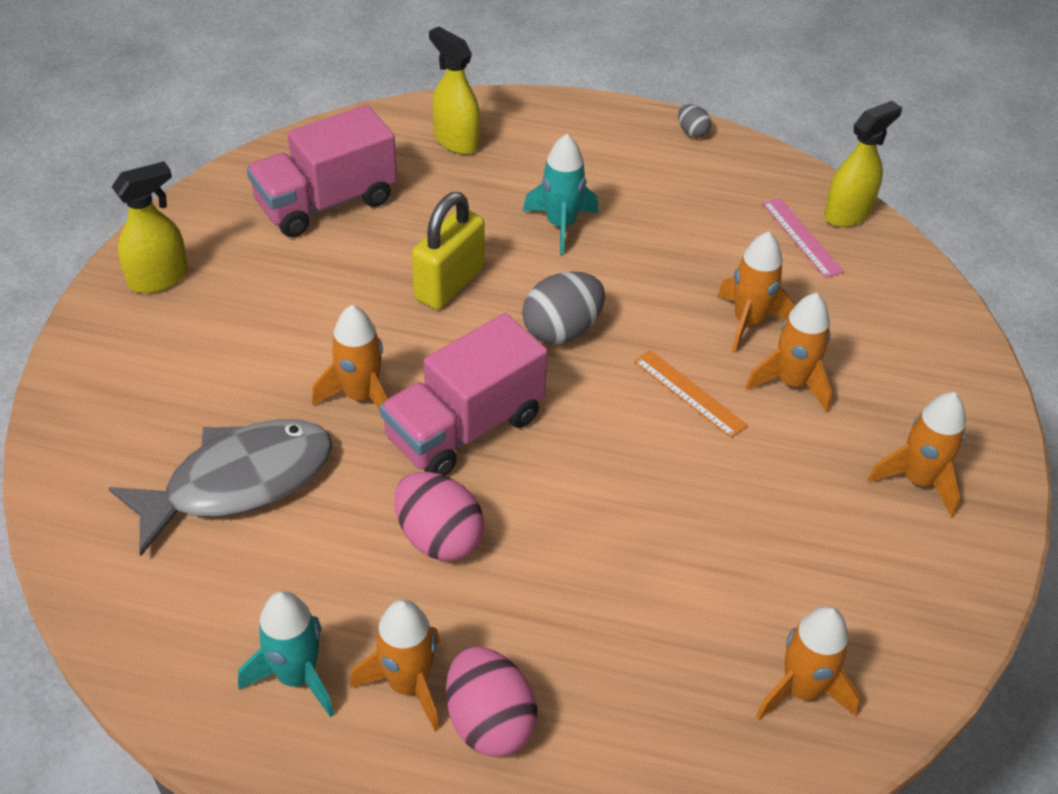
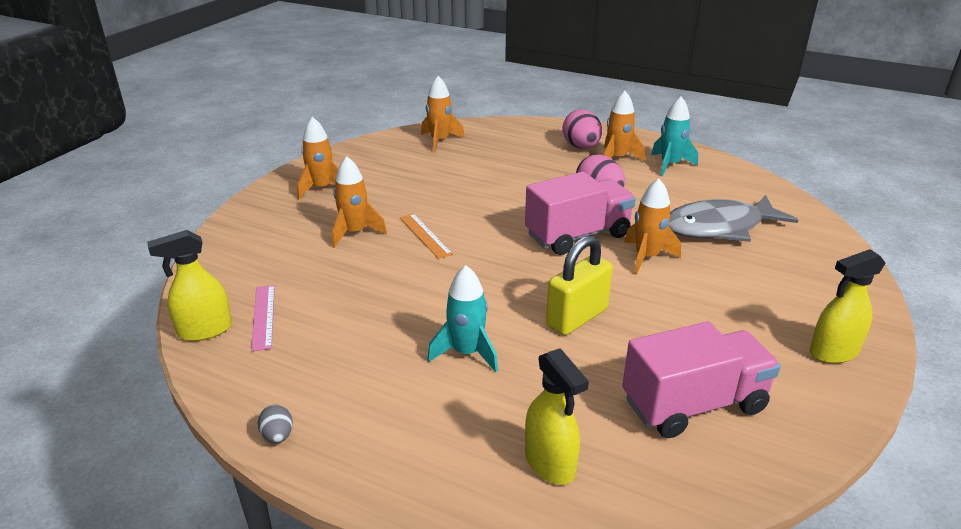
camera: 165 degrees left, 15 degrees down
grey egg [522,272,605,344] -> none
orange rocket [717,231,795,353] -> none

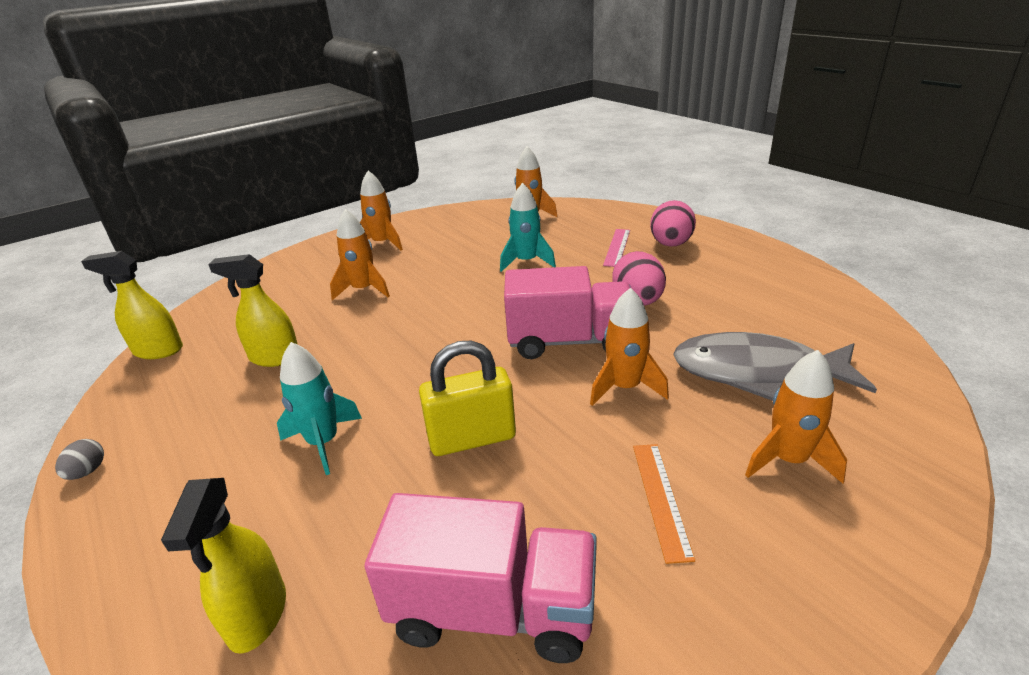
camera: 30 degrees right, 0 degrees up
pink ruler [251,285,275,351] -> pink ruler moved to [603,229,630,267]
orange ruler [400,213,453,259] -> orange ruler moved to [633,444,695,564]
orange rocket [604,91,645,161] -> orange rocket moved to [745,350,847,484]
turquoise rocket [651,96,698,176] -> turquoise rocket moved to [500,183,556,272]
yellow spray bottle [810,249,886,364] -> yellow spray bottle moved to [208,254,298,367]

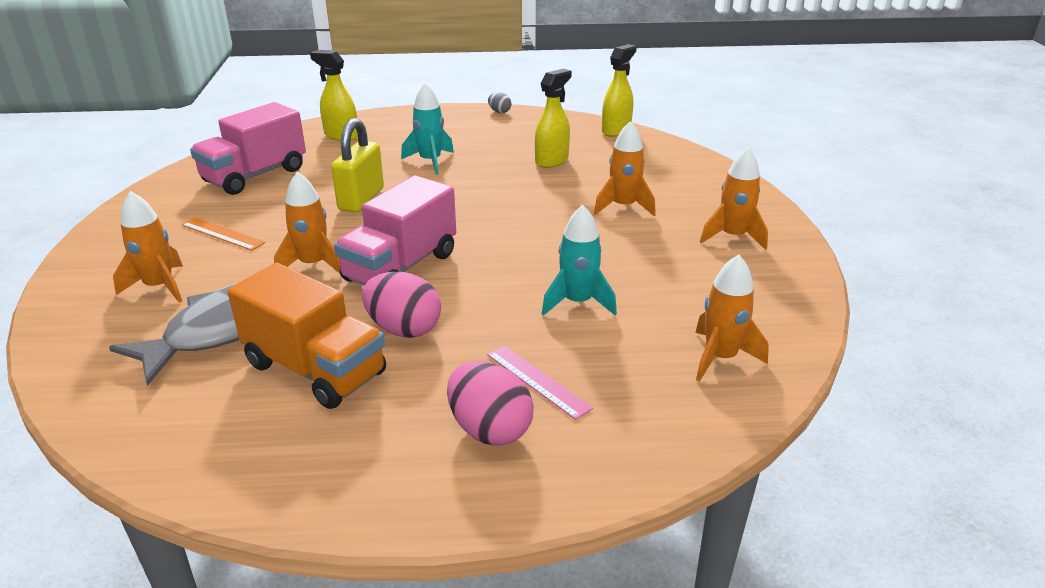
camera: 120 degrees right, 0 degrees up
none -> orange truck [227,263,386,409]

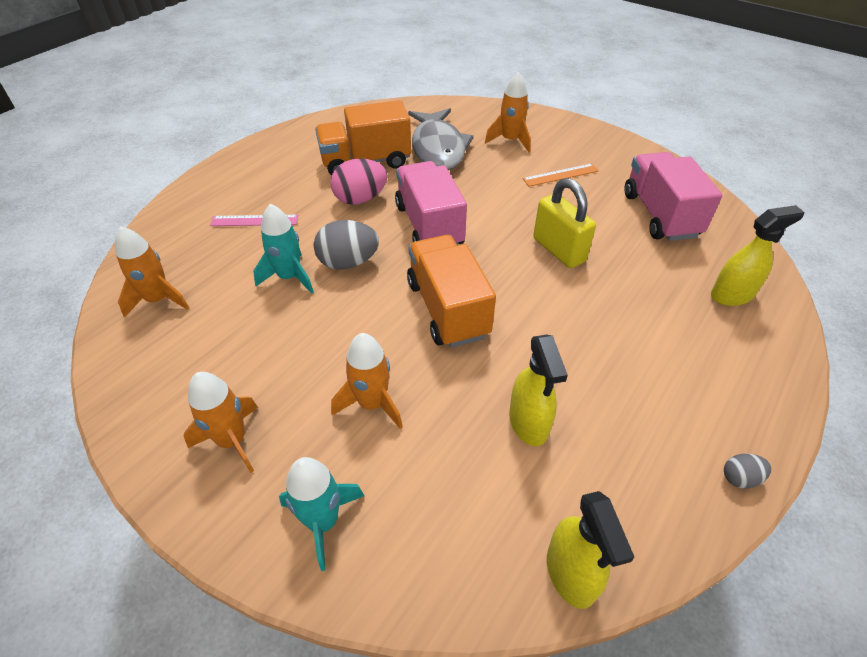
camera: 130 degrees right, 15 degrees up
orange rocket [274,171,340,274] -> none
turquoise rocket [401,83,454,175] -> turquoise rocket moved to [279,457,364,571]
pink egg [447,362,533,446] -> none
none -> grey egg [314,220,379,270]
none -> orange truck [407,235,496,348]

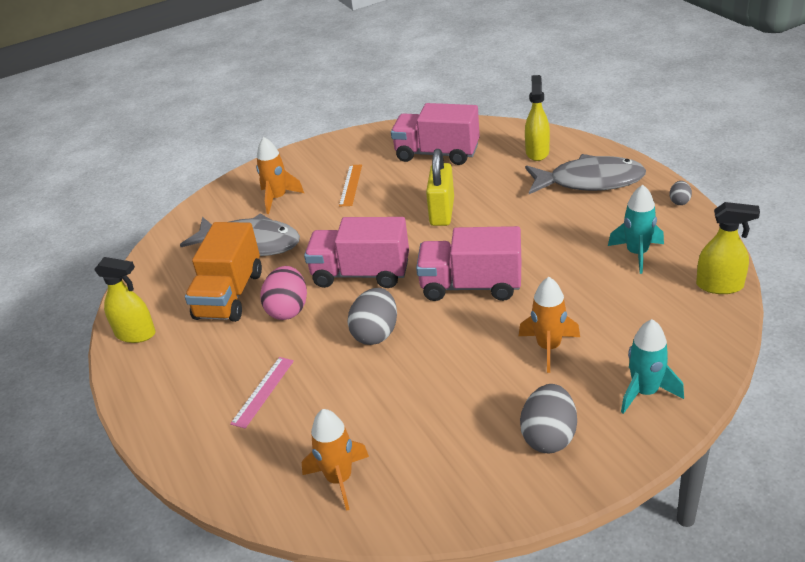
camera: 60 degrees left, 10 degrees down
orange rocket [184,372,258,473] -> grey egg [520,384,577,453]
turquoise rocket [253,204,314,294] -> turquoise rocket moved to [608,185,664,274]
orange truck [407,235,496,348] -> pink truck [416,226,521,301]
yellow spray bottle [509,335,568,446] -> yellow spray bottle moved to [94,257,155,343]
yellow padlock [533,178,596,268] -> yellow padlock turned 75 degrees counterclockwise [426,149,454,226]
none -> grey fish [525,154,646,194]

